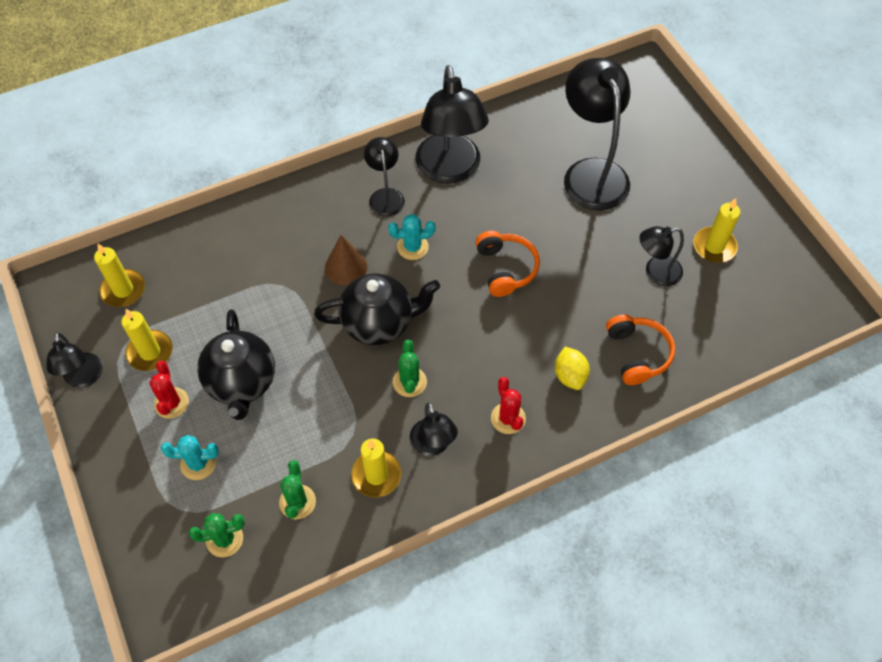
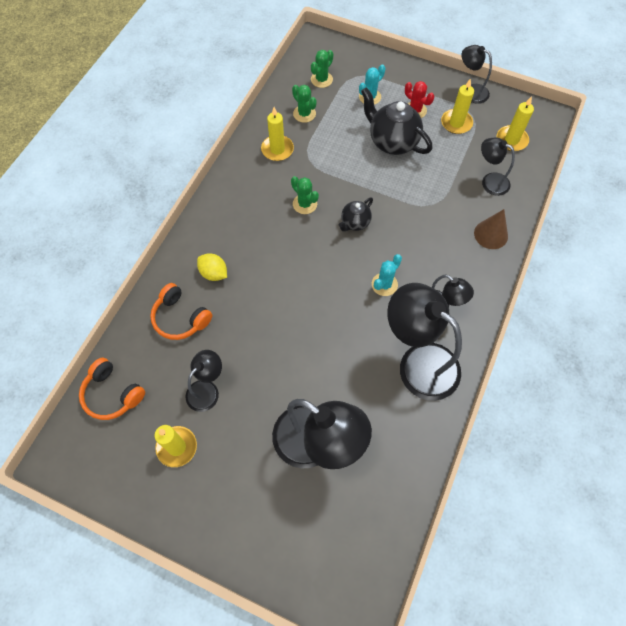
camera: 140 degrees right, 5 degrees up
black teapot [314,273,440,345] -> black teapot [339,197,373,231], size x0.55
brown cone [325,235,367,285] -> brown cone moved to [474,209,508,249]
black lamp [410,402,458,456] -> black lamp moved to [481,138,515,196]
orange headphones [475,231,540,297] -> orange headphones moved to [79,358,145,420]
red cactus [491,377,526,434] -> none

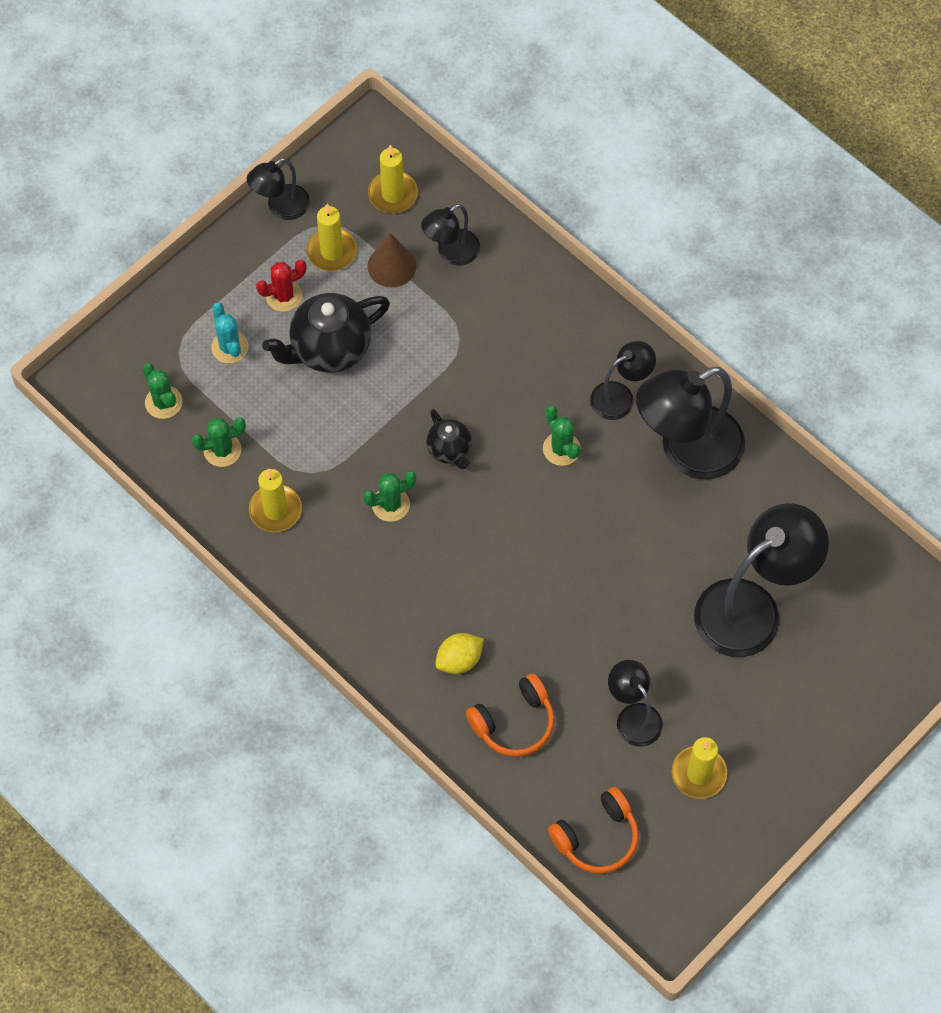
camera: 70 degrees left, 0 degrees up
turquoise cactus [372,254,402,296] -> green cactus [543,406,581,466]
brown cone [474,209,508,249] -> brown cone moved to [367,233,416,288]

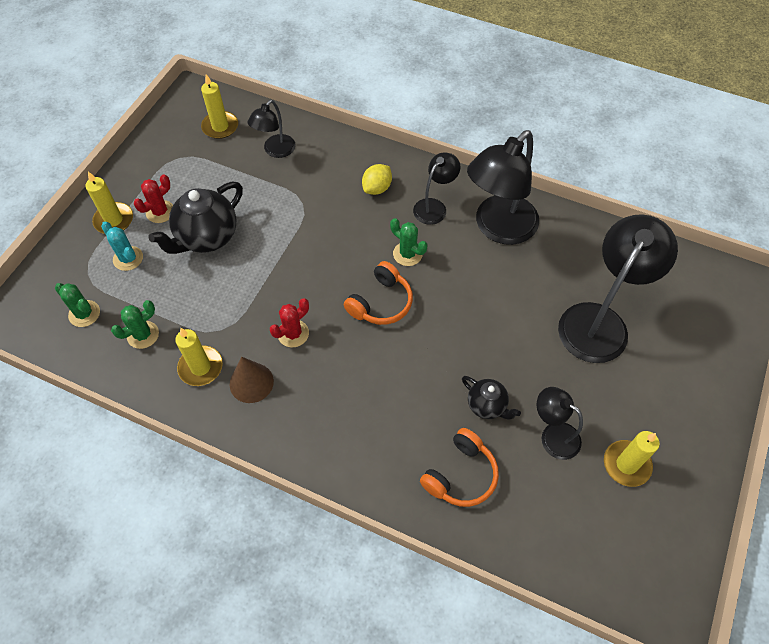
camera: 20 degrees left, 5 degrees down
black lamp [247,158,310,220] -> none
yellow candle [306,204,357,271] -> yellow candle moved to [85,171,133,234]
green cactus [363,471,416,522] -> red cactus [270,298,309,347]
brown cone [367,233,416,288] -> brown cone moved to [230,357,274,403]
black teapot [426,409,472,469] -> black teapot moved to [462,376,521,420]
yellow lemon [435,633,484,674] -> yellow lemon moved to [362,164,392,195]
orange headphones [548,787,639,874] -> orange headphones moved to [344,261,413,325]

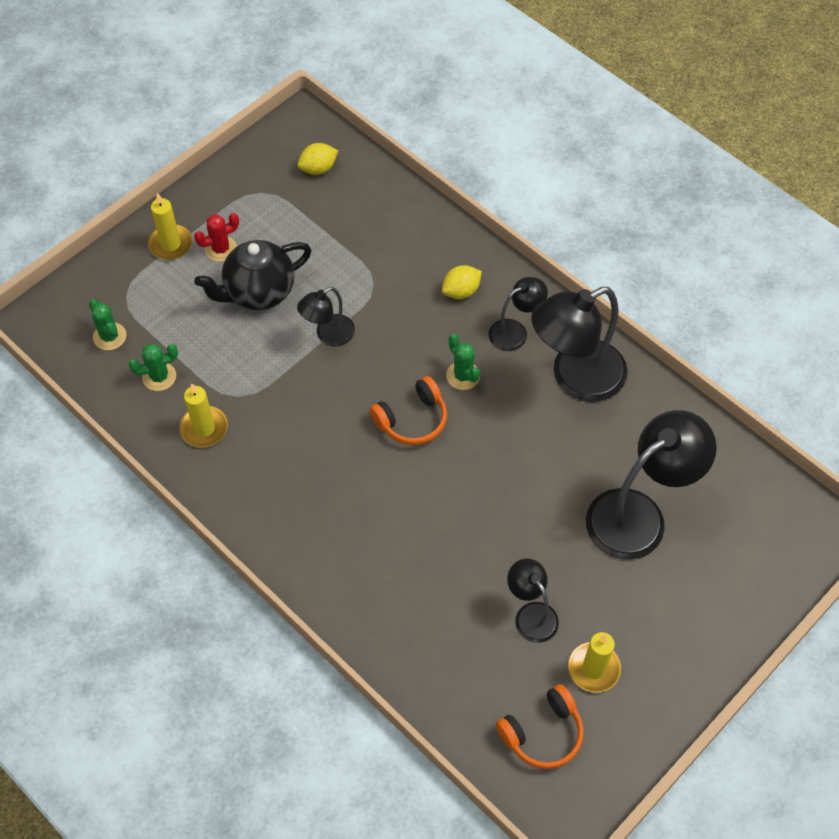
camera: 20 degrees right, 0 degrees up
turquoise cactus [101,222,143,271] -> none
yellow candle [201,74,238,139] -> yellow lemon [297,143,338,175]
brown cone [230,357,274,403] -> none
black lamp [247,100,296,158] -> black lamp moved to [297,287,355,346]
red cactus [270,298,309,347] -> none
orange headphones [420,428,499,507] -> orange headphones moved to [496,684,584,769]
black teapot [462,376,521,420] -> none

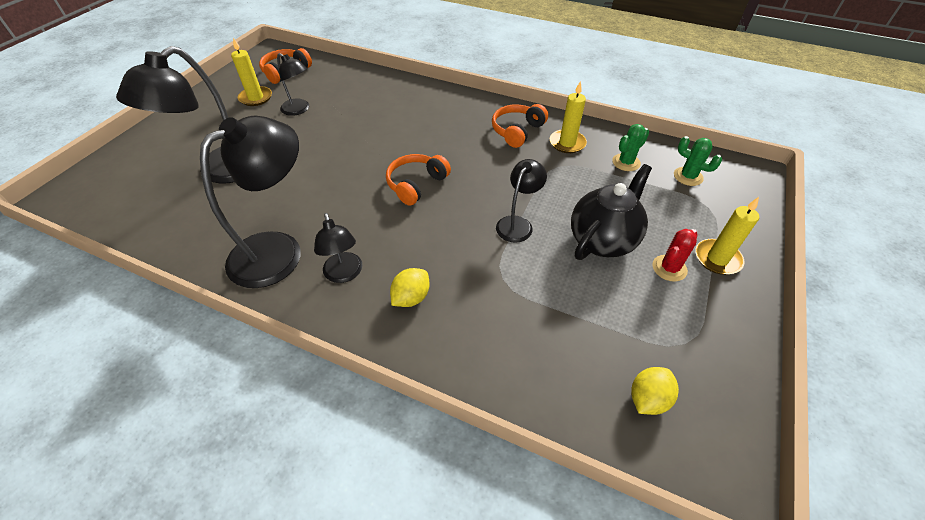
camera: 160 degrees right, 10 degrees down
green cactus [446,334,480,390] -> none
black lamp [489,277,548,351] -> black lamp turned 60 degrees counterclockwise [314,213,363,283]
none -> orange headphones [492,104,548,148]

